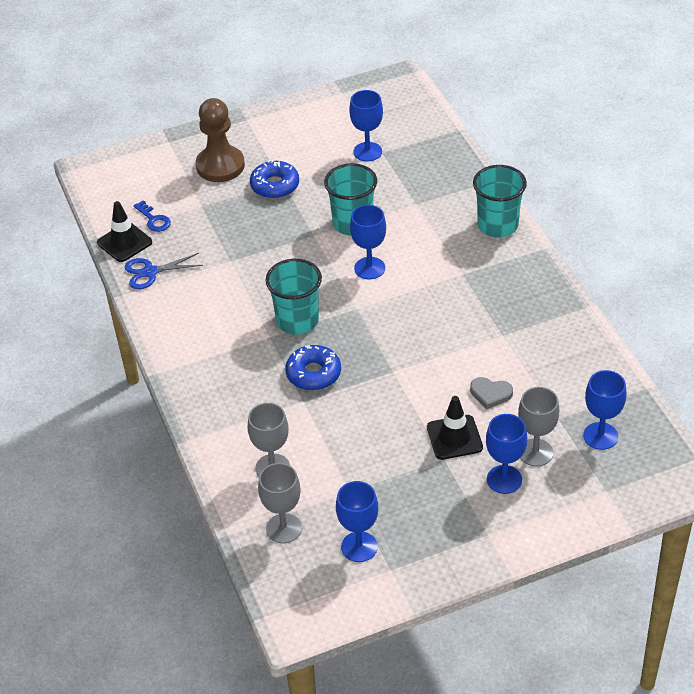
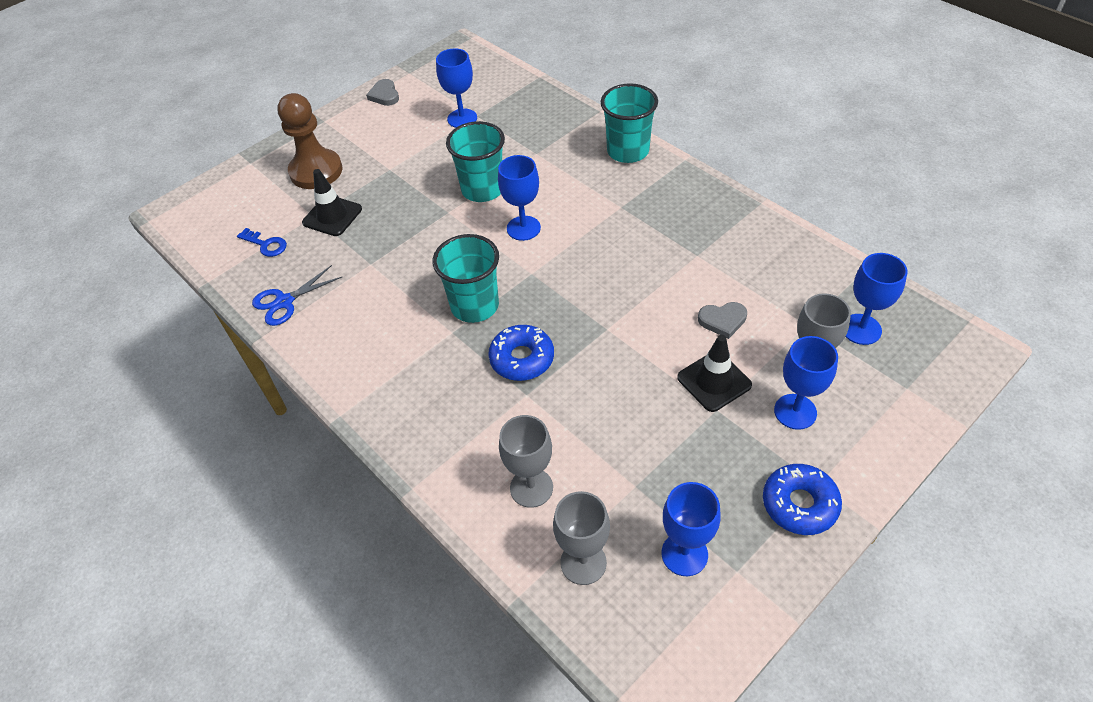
camera: 20 degrees left, 5 degrees up
black traffic cone [97,201,152,262] -> black traffic cone moved to [302,169,362,236]
blue donut [250,160,299,199] -> blue donut moved to [763,464,842,535]
none -> grey heart [366,79,399,106]

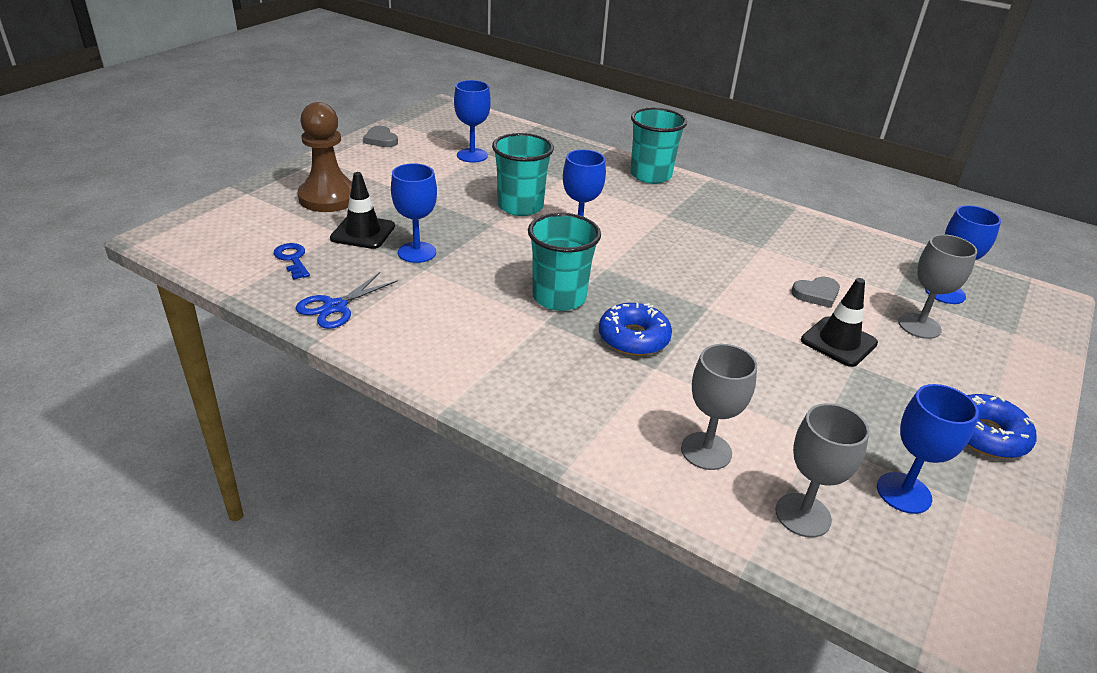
camera: 20 degrees left, 15 degrees down
blue key [237,228,287,257] -> blue key turned 135 degrees counterclockwise [274,243,310,280]
blue goblet [774,336,838,430] -> blue goblet moved to [391,163,437,263]

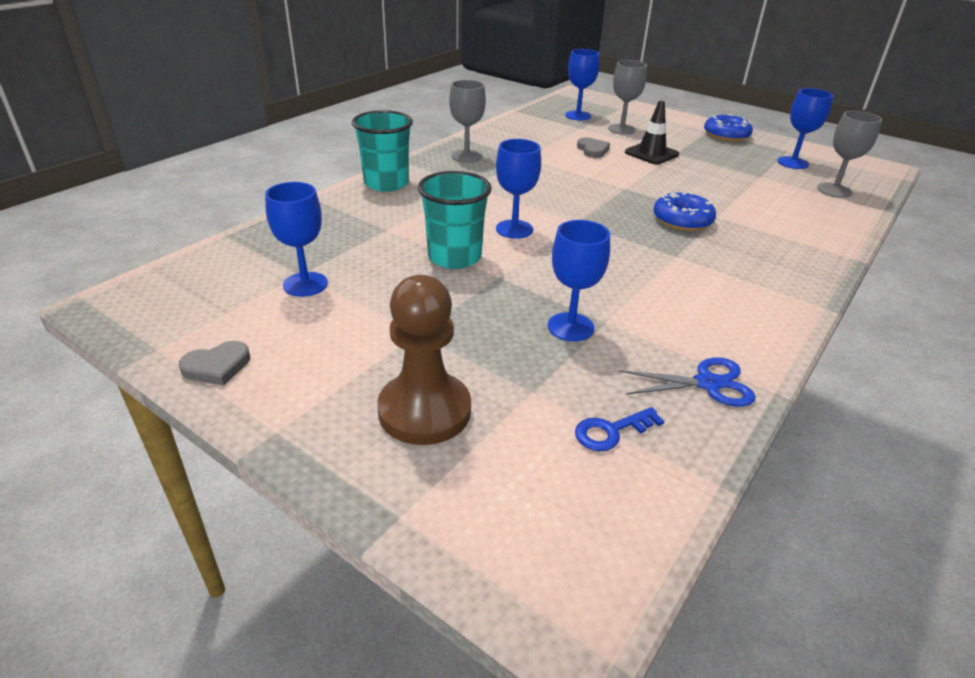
camera: 85 degrees left, 0 degrees up
blue scissors [296,272,398,329] -> blue scissors turned 45 degrees counterclockwise [619,358,756,407]
black traffic cone [330,172,395,249] -> none
turquoise cup [528,213,601,311] -> none
grey goblet [681,344,757,470] -> grey goblet moved to [449,80,486,163]

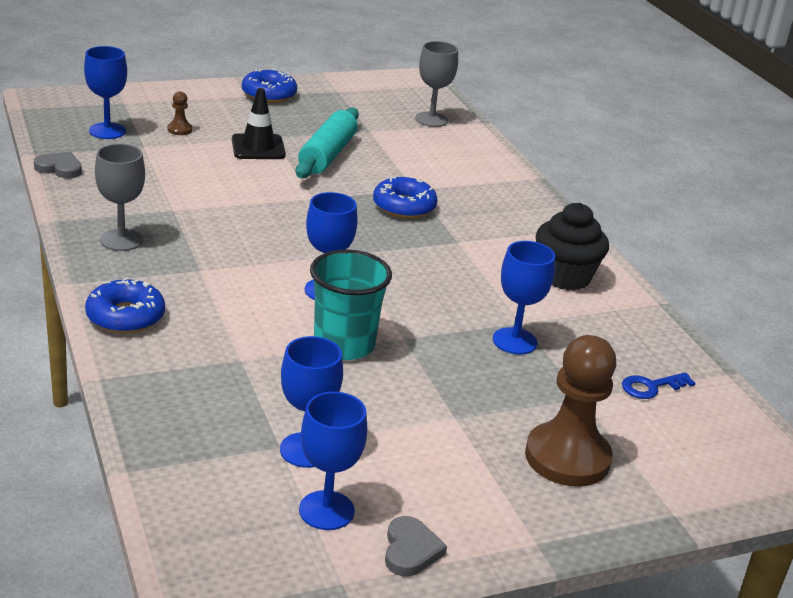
camera: 60 degrees left, 5 degrees down
turquoise cup [352,110,413,192] -> blue donut [85,277,165,333]
blue key [575,407,664,451] -> blue key turned 60 degrees clockwise [622,372,696,399]
grey heart [577,137,610,158] -> grey heart moved to [34,152,82,179]
grey goblet [608,60,647,135] -> brown pawn [168,91,192,135]
blue scissors [619,358,756,407] -> none
blue goblet [777,88,833,169] -> blue goblet moved to [299,392,367,530]
none -> turquoise rolling pin [296,108,359,178]
none -> black cupcake [536,203,609,290]

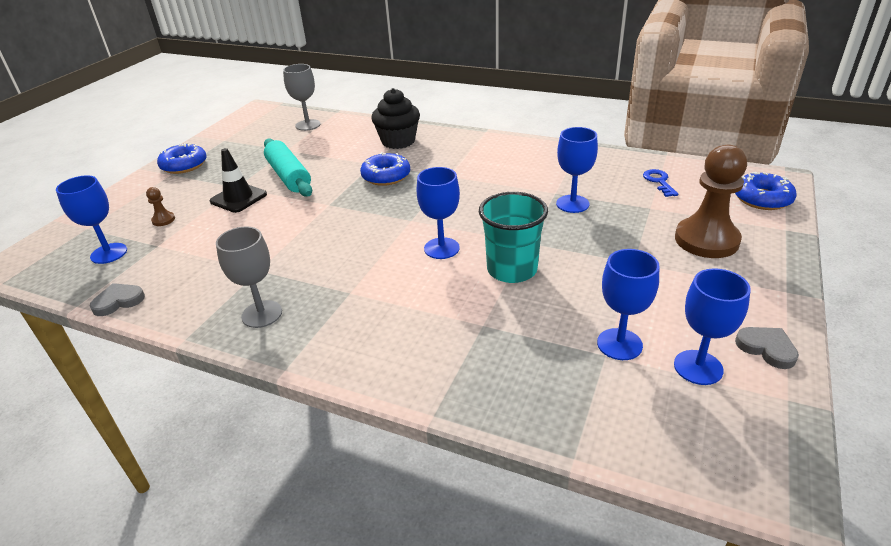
camera: 40 degrees left, 5 degrees up
blue donut [85,277,165,333] -> blue donut moved to [735,172,797,210]
black cupcake [536,203,609,290] -> black cupcake moved to [371,88,420,149]
blue key [622,372,696,399] -> blue key turned 150 degrees clockwise [643,169,678,197]

